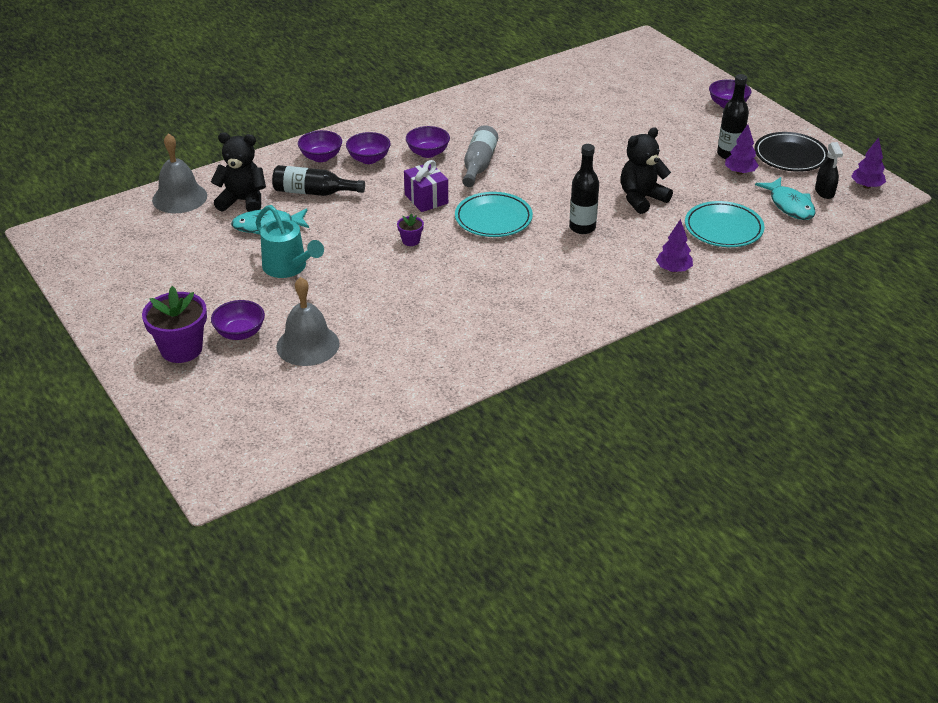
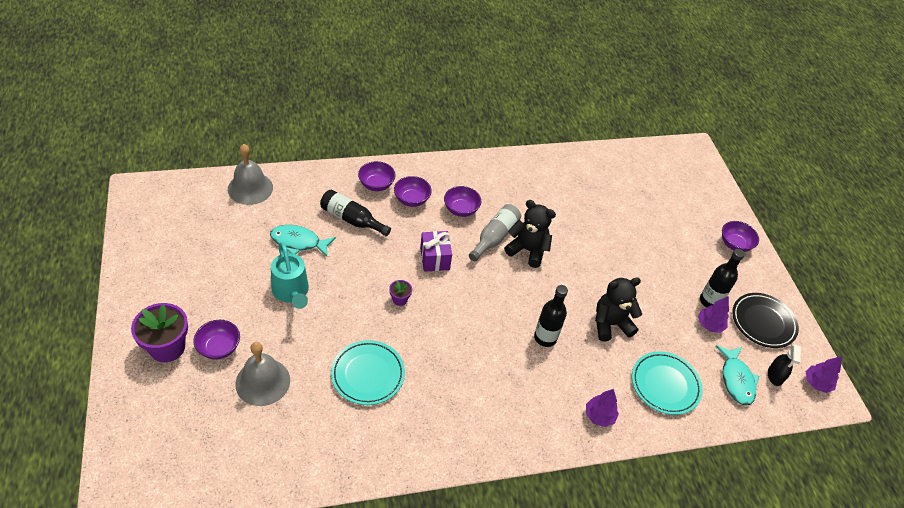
camera: 15 degrees right, 10 degrees up
black teddy bear [211,132,266,212] -> black teddy bear moved to [504,200,556,268]
turquoise plate [455,192,533,237] -> turquoise plate moved to [331,340,405,405]

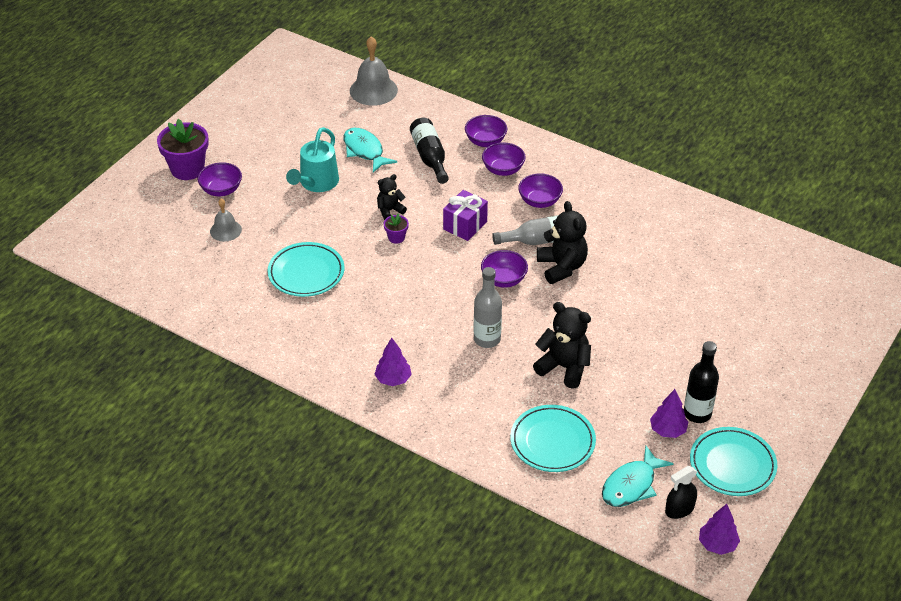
camera: 50 degrees right, 5 degrees down
grey bell [235,342,290,406] -> grey bell [210,198,242,242], size x0.59
black bottle [534,285,568,347] -> grey bottle [473,267,502,348]
purple tree [586,389,619,427] -> purple tree moved to [374,338,412,386]
purple bowl [722,221,759,252] -> purple bowl moved to [481,250,528,288]
black plate [732,293,799,348] -> turquoise plate [690,427,777,496]
none -> black teddy bear [377,174,407,220]

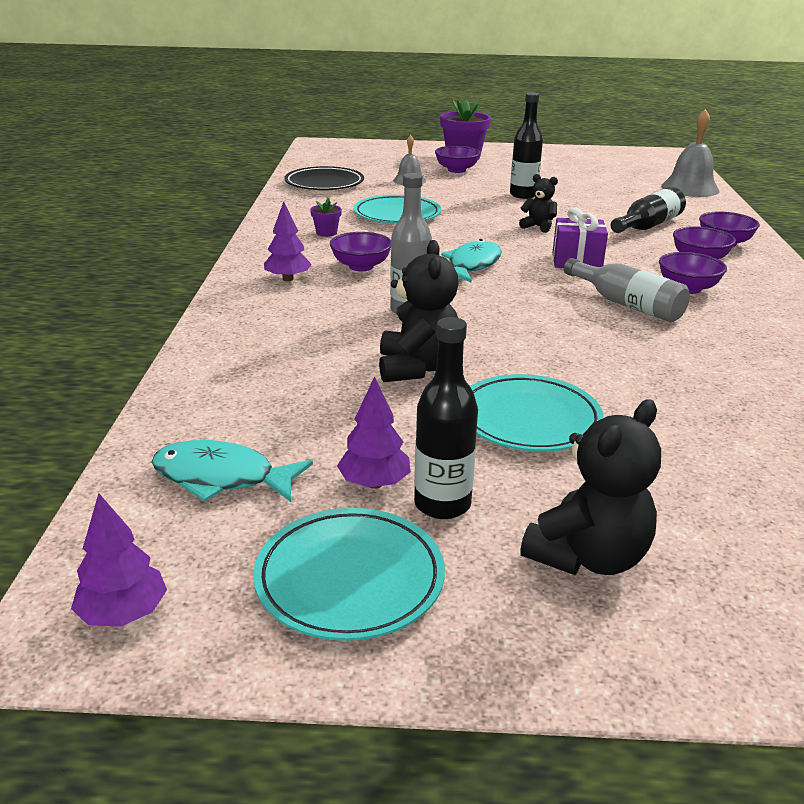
camera: 60 degrees right, 15 degrees down
turquoise watering can [286,127,339,192] -> black bottle [510,92,543,199]
turquoise fish [344,128,397,173] -> turquoise fish moved to [441,239,502,283]
purple flower pot [384,214,409,244] -> purple flower pot moved to [310,198,342,237]
purple bowl [481,250,528,288] -> purple bowl moved to [330,232,391,271]
turquoise plate [510,405,596,472] -> turquoise plate moved to [470,374,604,452]
black teddy bear [537,201,588,284] -> black teddy bear moved to [520,399,661,575]
black spray bottle [665,466,697,519] -> none
none -> black plate [284,166,364,190]

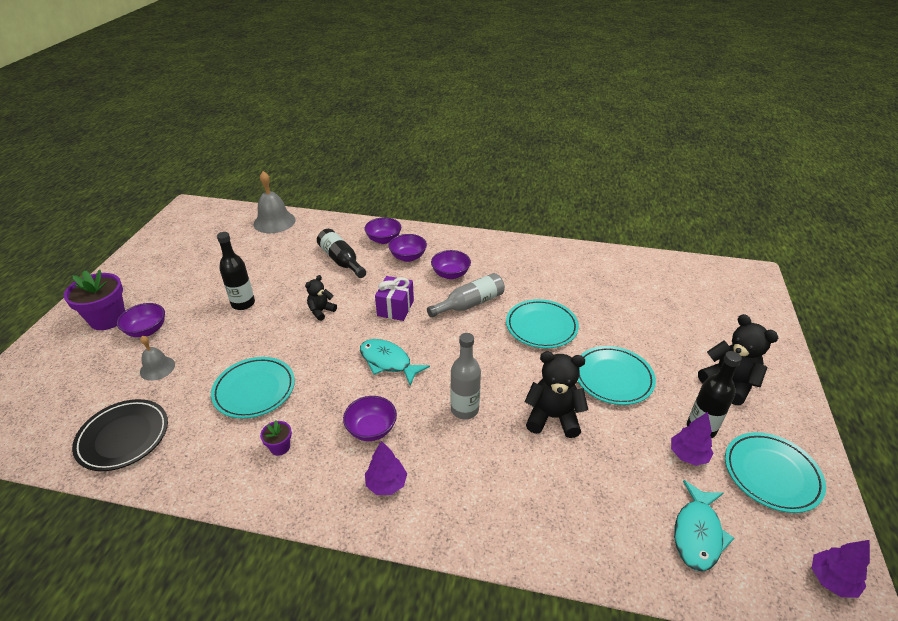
camera: 80 degrees left, 10 degrees up
none -> turquoise plate [506,299,579,348]

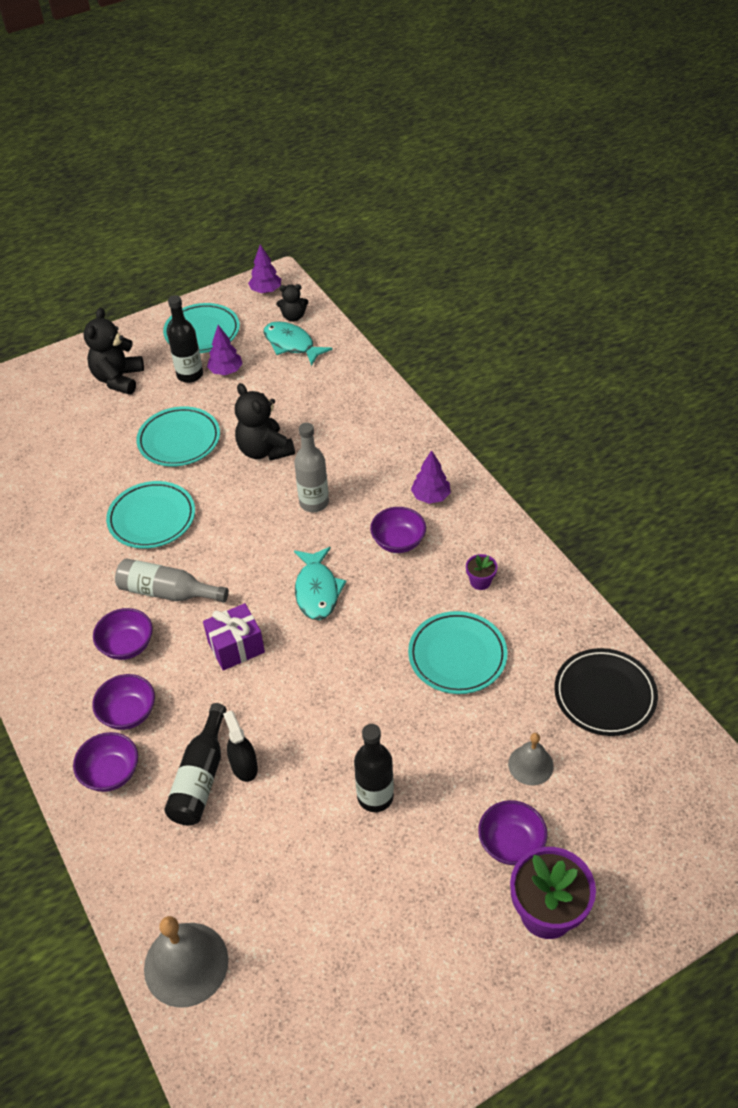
camera: 130 degrees left, 10 degrees up
black teddy bear [305,275,337,321] -> black teddy bear moved to [277,284,308,322]
turquoise fish [674,480,735,571] -> turquoise fish turned 120 degrees counterclockwise [264,321,333,366]
none -> black spray bottle [223,711,258,782]

